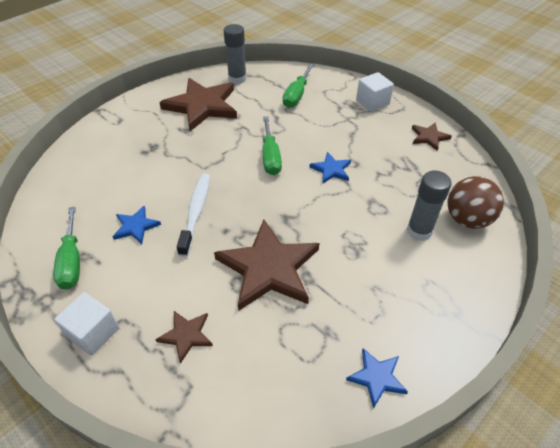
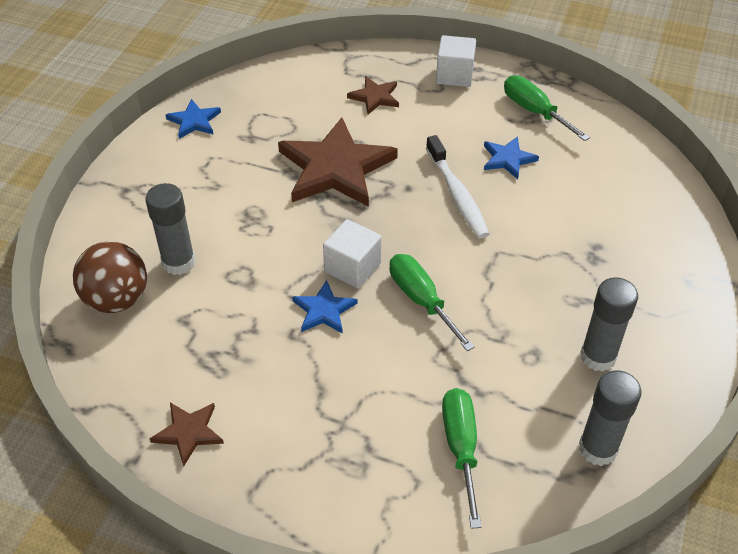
camera: 155 degrees right, 0 degrees up
brown star [159,78,237,131] -> grey glue stick [580,277,638,372]
white cube [356,72,394,112] -> white cube moved to [323,219,381,288]

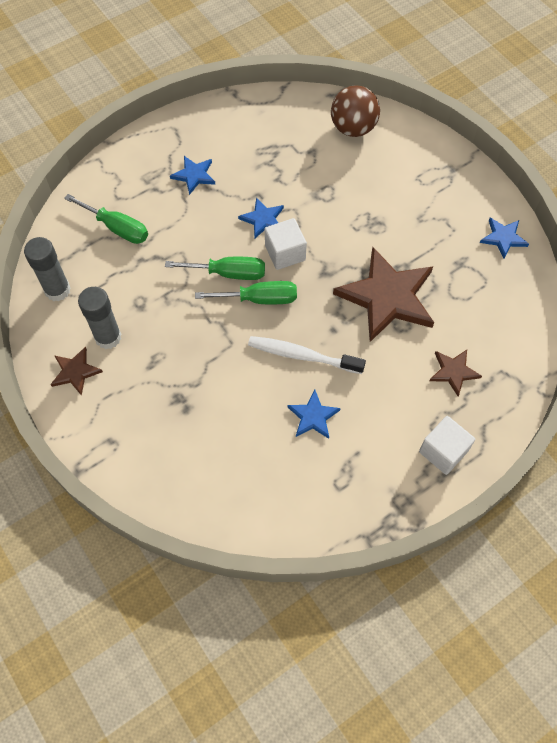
camera: 125 degrees right, 15 degrees up
grey glue stick [145,183,195,275] -> none
brown star [150,402,224,466] -> brown star moved to [50,346,103,396]
green screwdriver [504,75,590,141] -> green screwdriver moved to [195,281,297,304]
none -> blue star [170,156,216,195]

